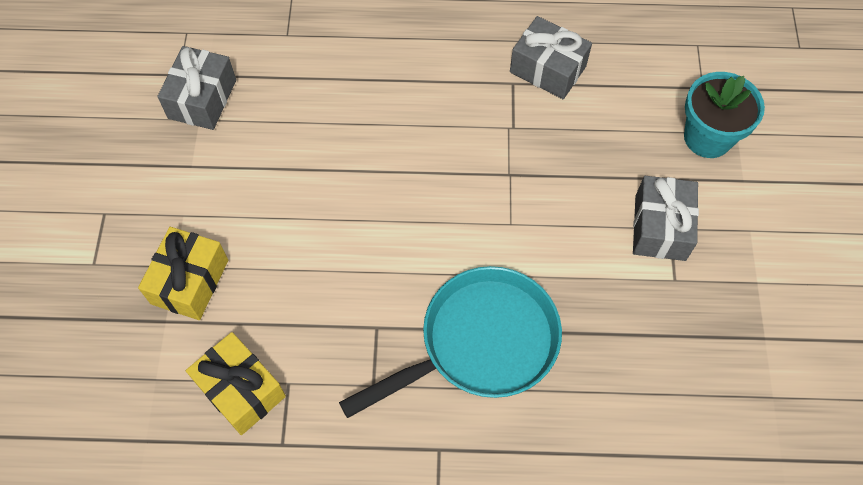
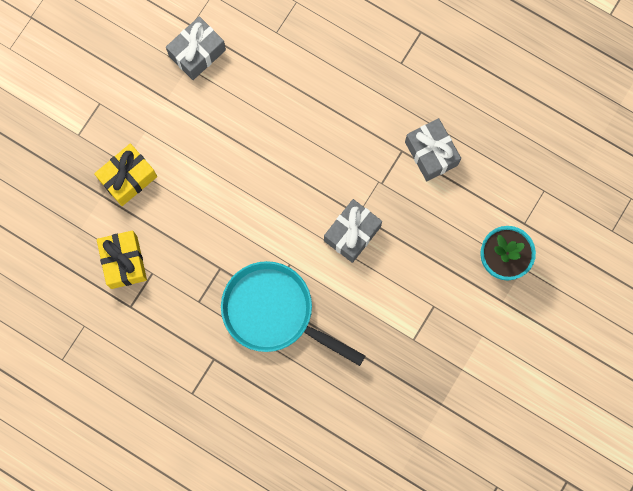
camera: 30 degrees right, 15 degrees up
turquoise pan [339,266,562,418] -> turquoise pan turned 150 degrees counterclockwise [221,261,365,366]
grey gift [633,176,699,261] -> grey gift moved to [324,199,382,263]

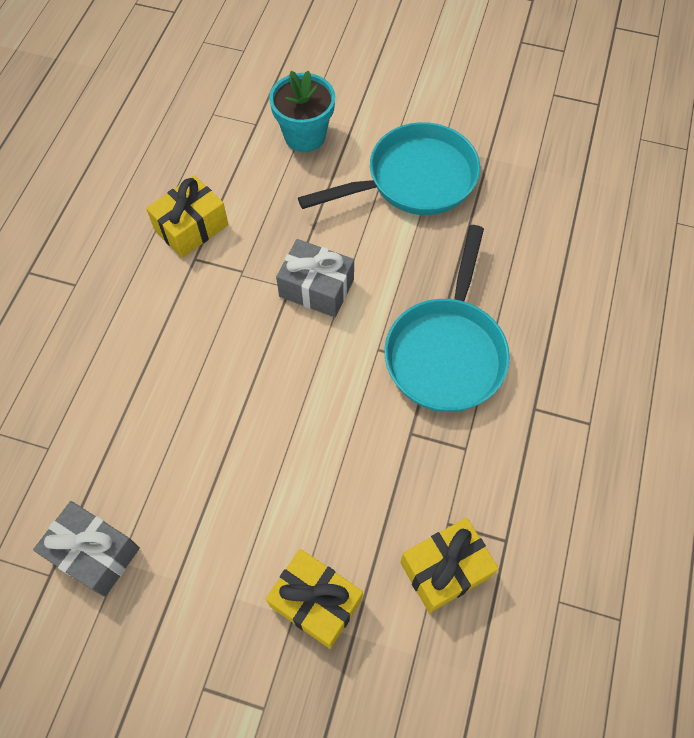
camera: 105 degrees left, 15 degrees down
grey gift [405,118,461,181] -> yellow gift [146,175,229,258]
none -> turquoise pan [298,122,480,215]

